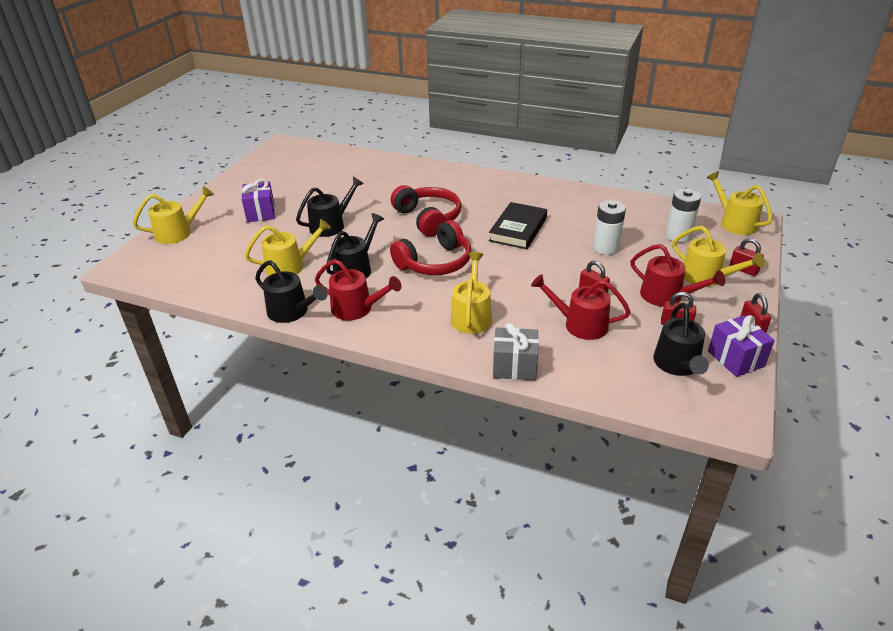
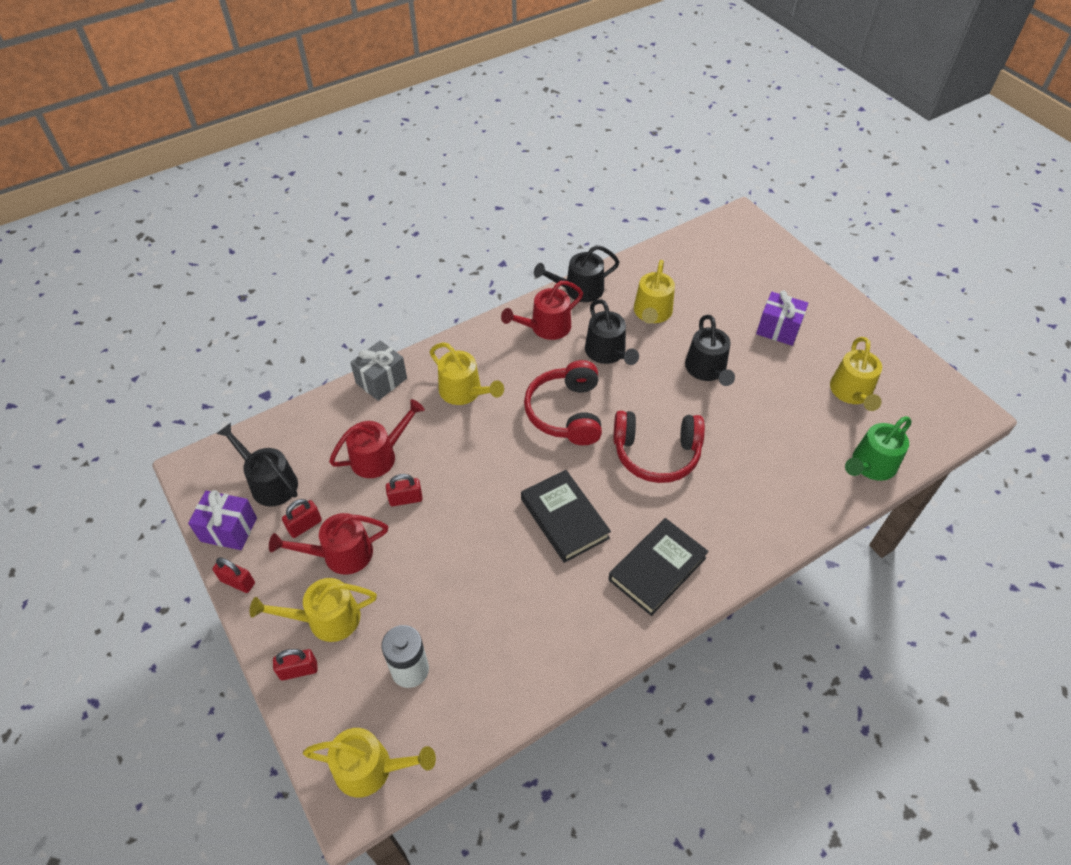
camera: 125 degrees right, 15 degrees up
yellow watering can [133,186,214,244] -> yellow watering can moved to [830,337,882,411]
white battery [593,200,626,255] -> none
none -> black book [608,518,709,616]
none -> green watering can [845,416,912,481]

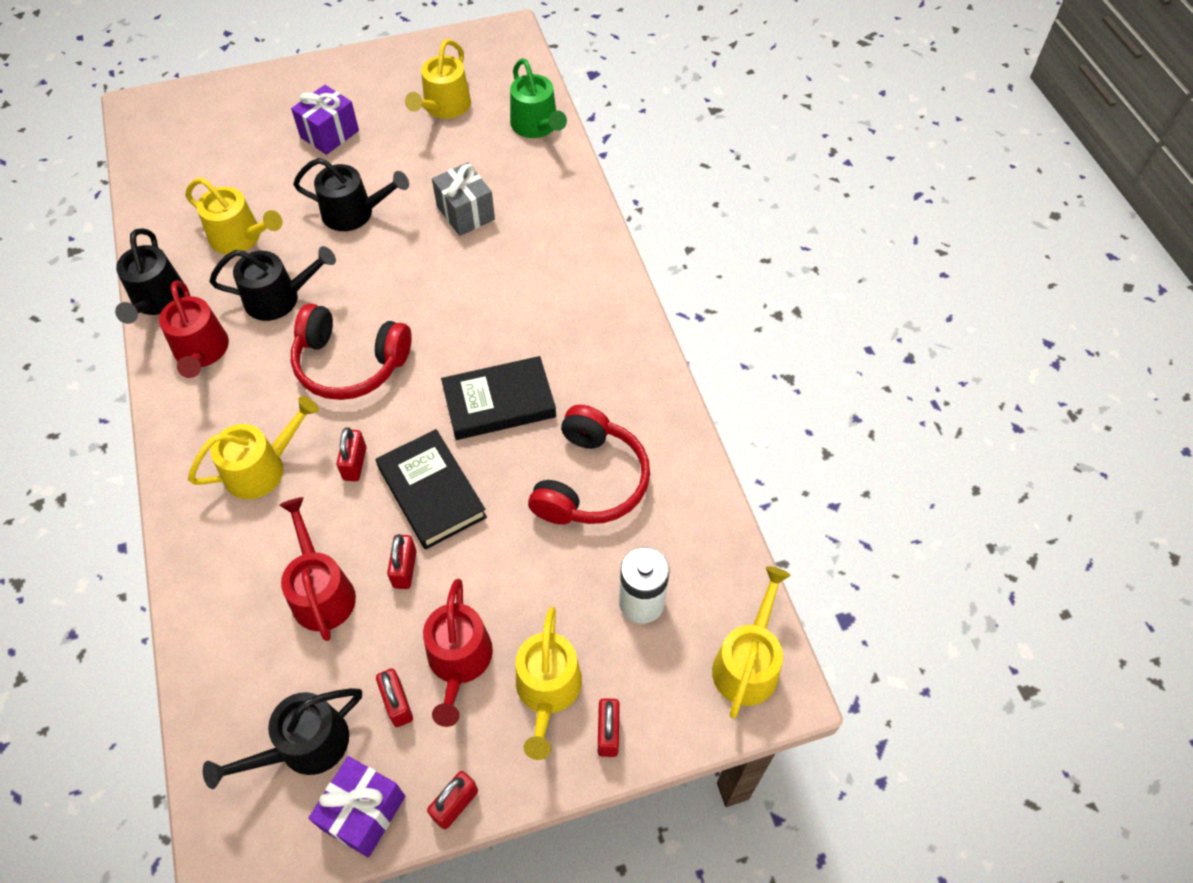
camera: 75 degrees left, 5 degrees up
grey gift [350,340,407,401] -> grey gift moved to [432,162,495,236]
black book [608,518,709,616] -> black book moved to [376,429,487,550]
red headphones [614,411,705,483] -> red headphones moved to [528,405,650,525]
yellow watering can [830,337,882,411] -> yellow watering can turned 90 degrees clockwise [405,39,471,119]
none -> red padlock [336,427,367,481]

